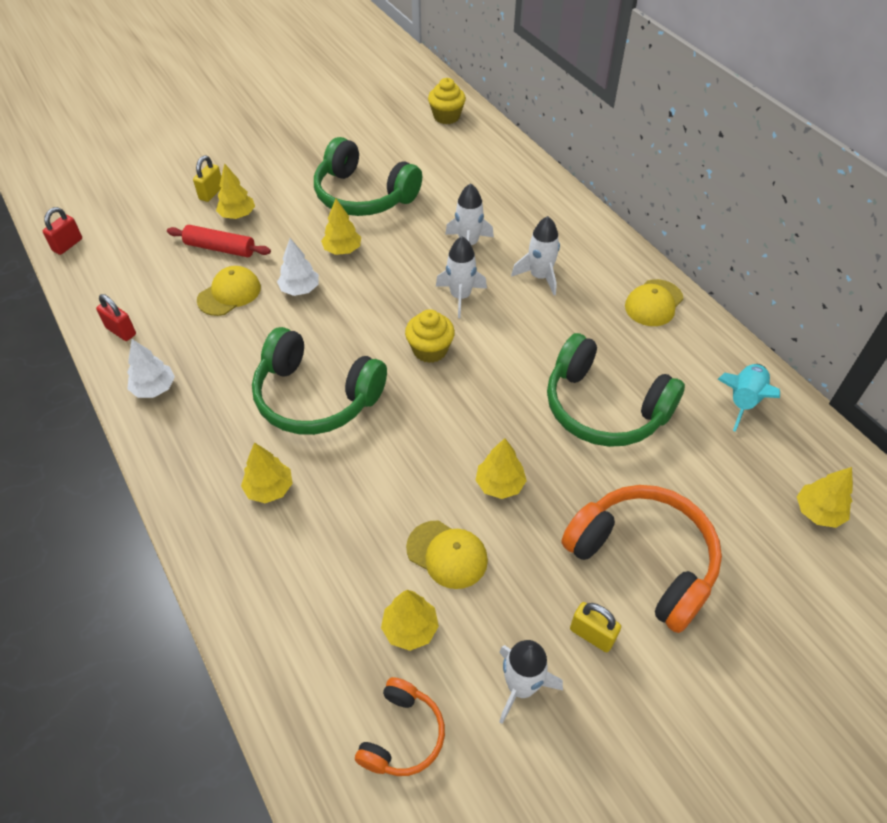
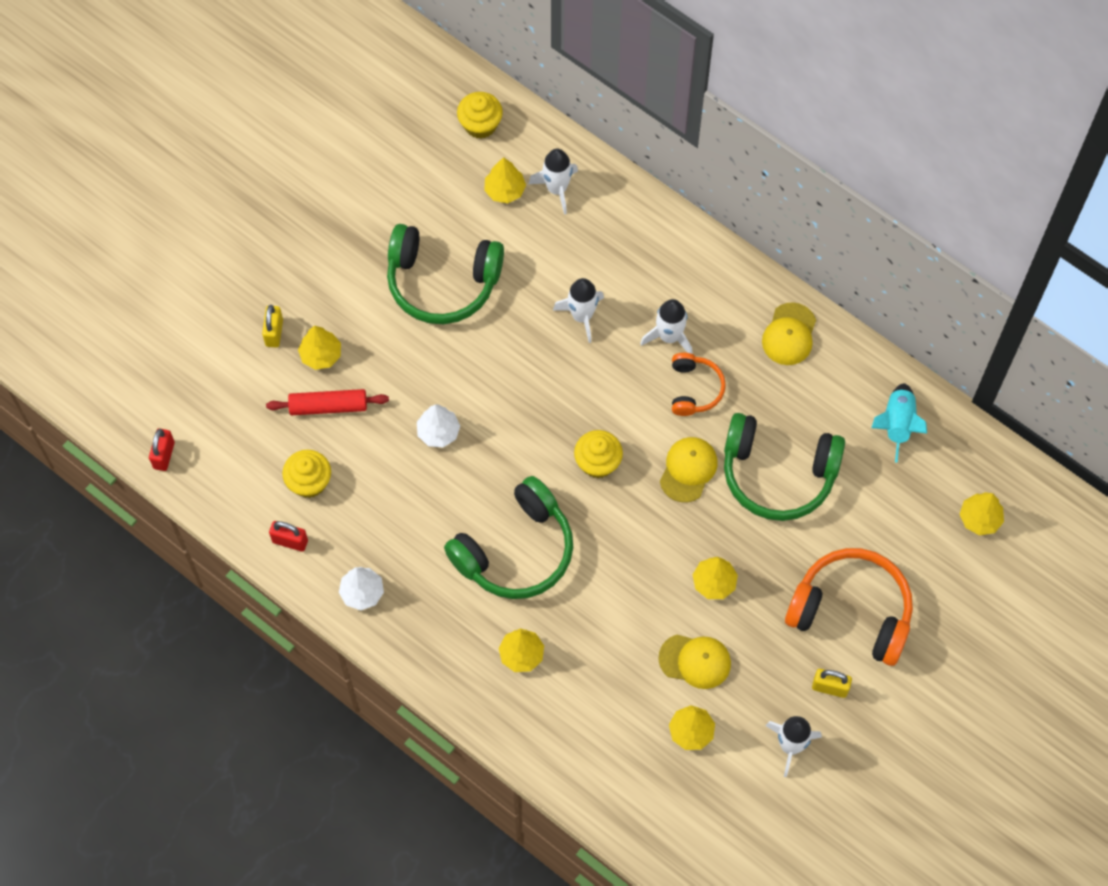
camera: 20 degrees left, 15 degrees up
yellow cap [197,266,261,316] -> yellow cap moved to [660,437,718,502]
green headphones [252,327,387,435] -> green headphones turned 45 degrees counterclockwise [444,476,573,599]
yellow tree [321,199,361,255] -> yellow tree moved to [484,157,526,203]
orange headphones [355,677,445,776] -> orange headphones moved to [672,353,726,416]
white rocket [436,236,487,318] -> white rocket moved to [529,149,578,215]
none -> yellow cupcake [282,450,331,498]

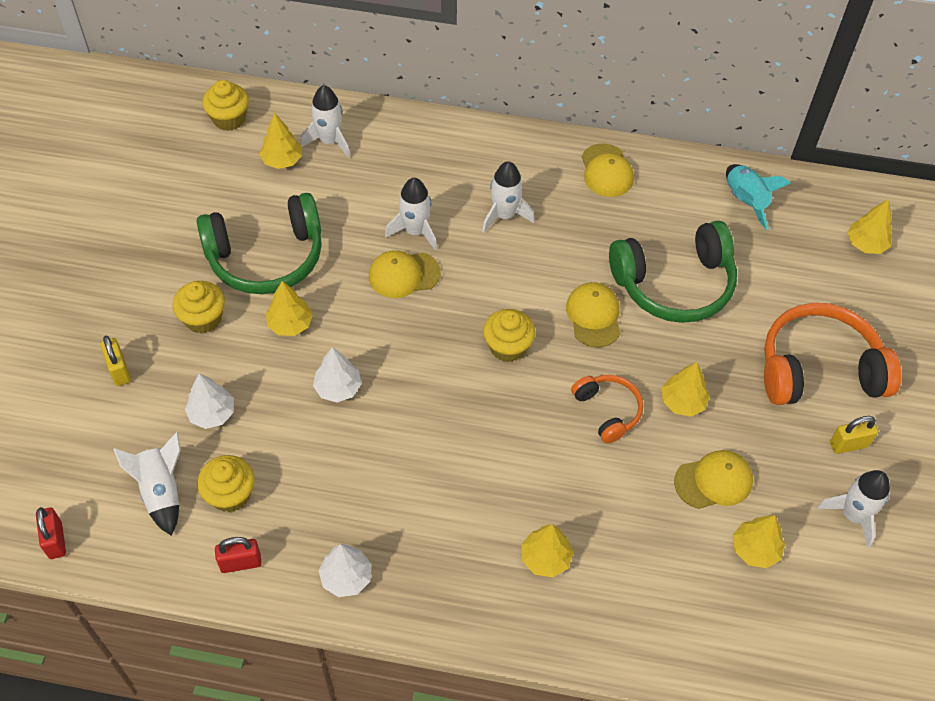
camera: 30 degrees left, 10 degrees down
red rolling pin [266,389,389,415] -> white tree [185,374,234,429]
yellow tree [298,326,341,370] -> yellow tree moved to [266,281,313,336]
green headphones [444,476,573,599] -> none
orange headphones [672,353,726,416] -> orange headphones moved to [571,375,643,444]
none -> white rocket [113,432,181,535]
none -> yellow cupcake [173,281,225,334]
none -> yellow cap [369,250,441,298]

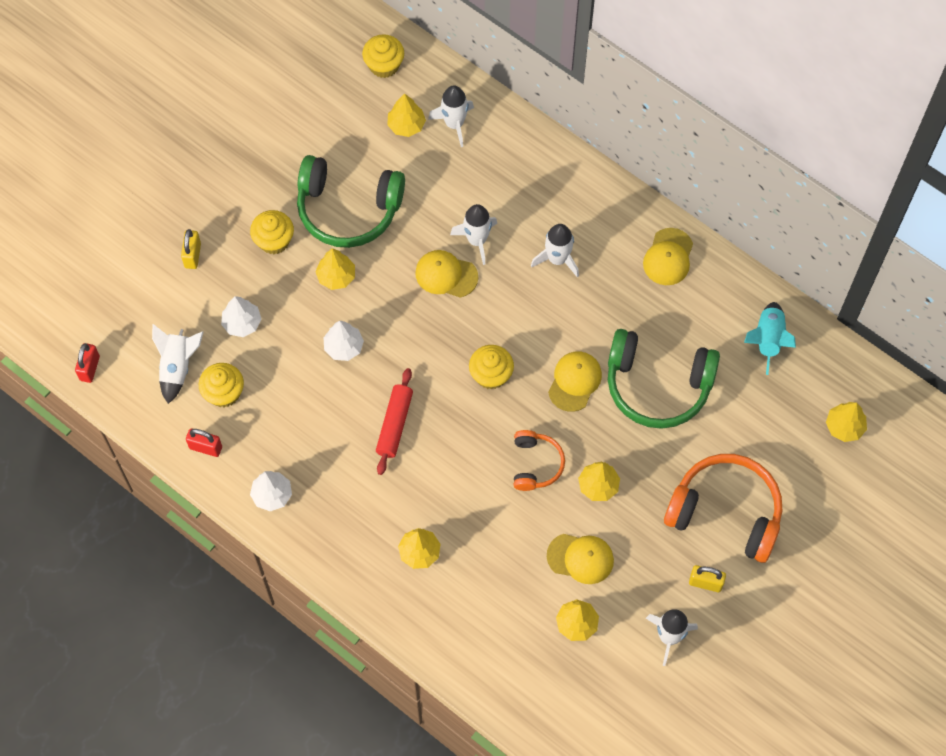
camera: 30 degrees right, 10 degrees up
none -> red rolling pin [376,368,413,475]

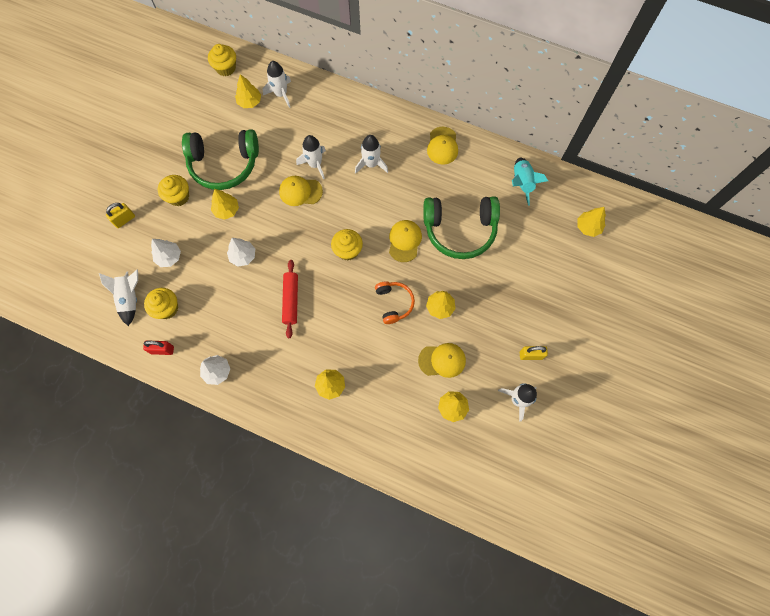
camera: 15 degrees left, 5 degrees up
red padlock [75,343,100,383] -> none
yellow padlock [181,229,201,269] -> yellow padlock turned 60 degrees clockwise [106,203,135,228]
orange headphones [664,454,782,563] -> none

